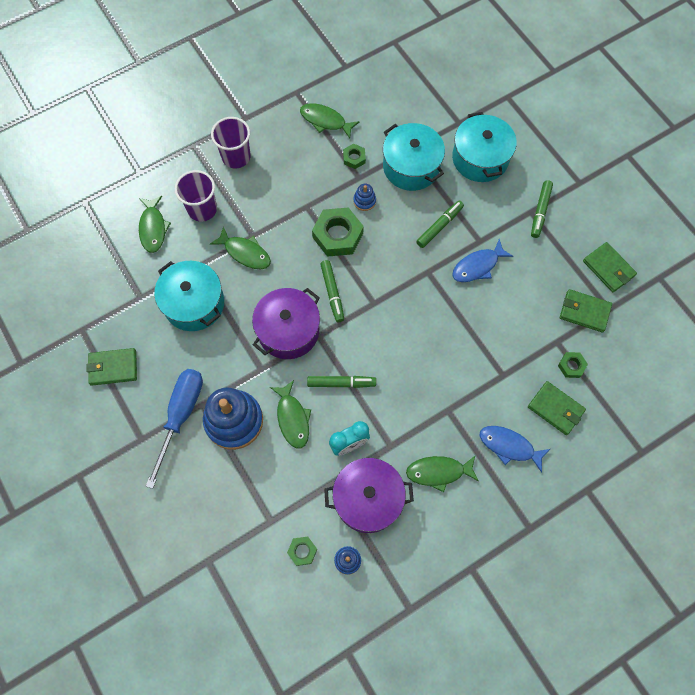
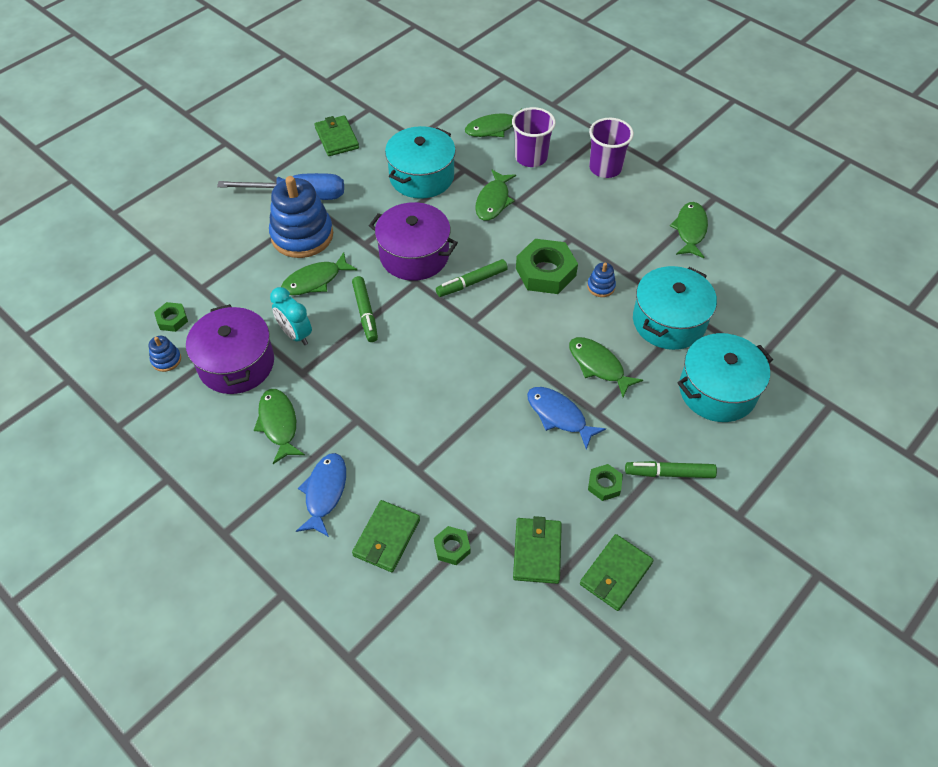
camera: 75 degrees right, 15 degrees down
green nut [343,143,366,169] -> green nut moved to [588,464,623,501]
green marker [416,200,464,248] -> green fish [569,337,643,397]

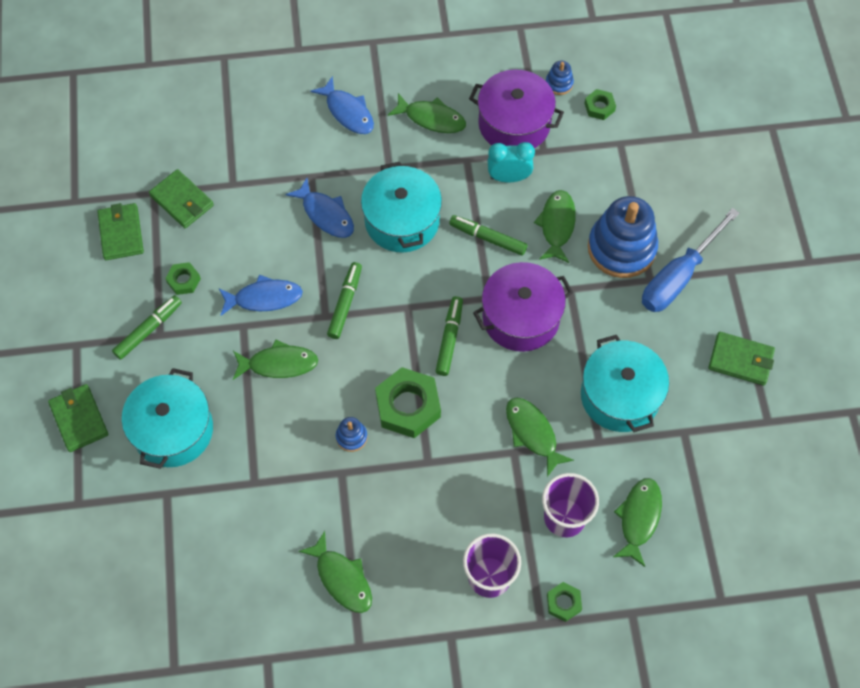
camera: 130 degrees right, 10 degrees up
green wallet [352,500,420,572] -> green wallet moved to [48,384,108,452]
green nut [434,526,471,565] -> green nut moved to [547,582,582,622]
turquoise pot [633,266,717,350] -> turquoise pot moved to [361,162,442,253]
none -> blue fish [285,178,354,238]
none -> green marker [327,262,362,339]

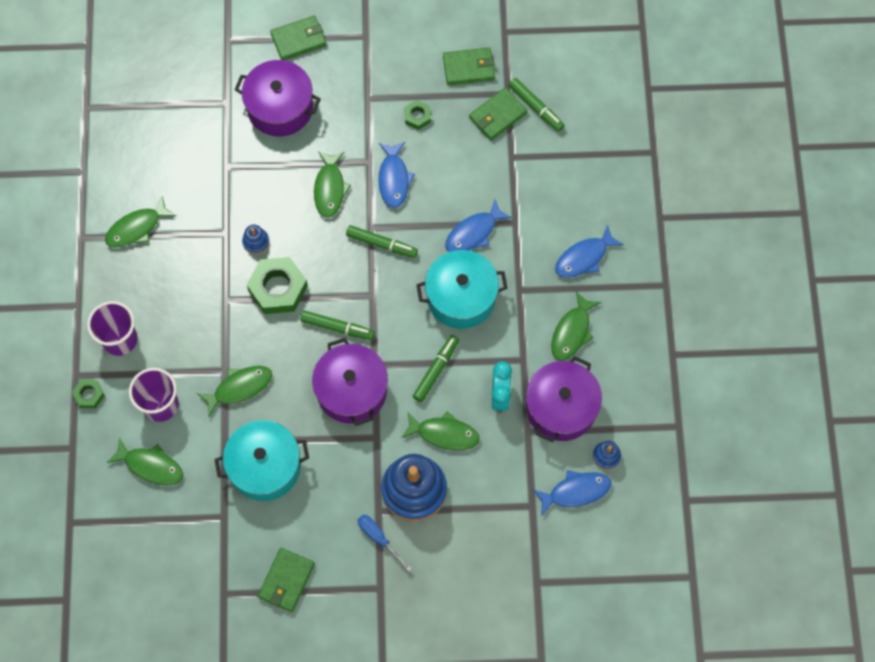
camera: 95 degrees right, 5 degrees up
green marker [112,295,182,360] -> green marker moved to [509,78,565,132]
turquoise pot [122,368,213,469] -> purple pot [235,60,321,136]
green nut [584,89,616,120] -> blue fish [533,470,611,516]
blue screwdriver [642,208,739,312] -> blue screwdriver [358,514,411,571], size x0.53

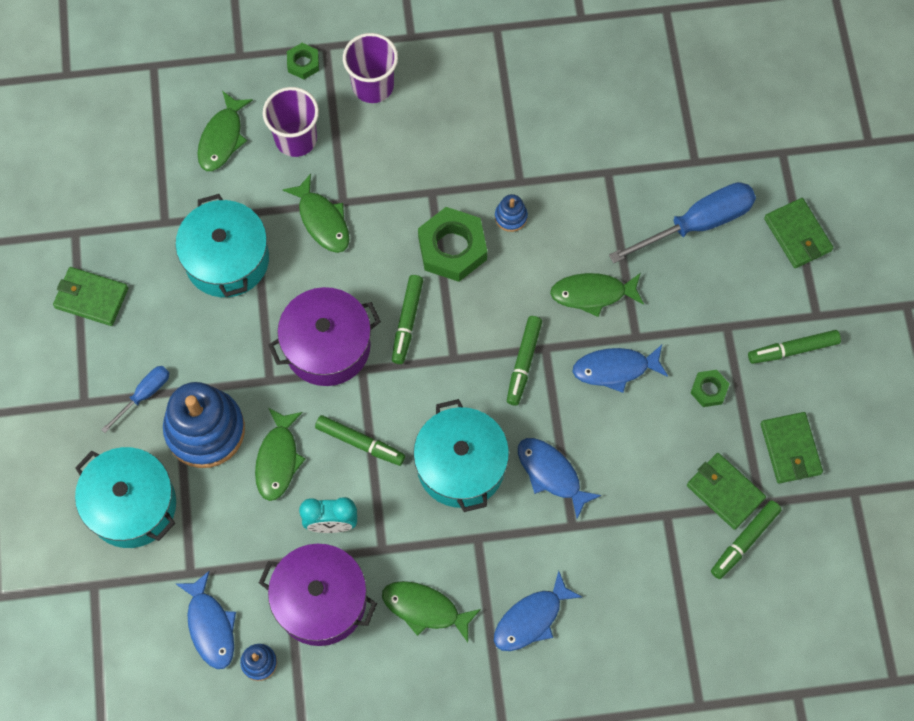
camera: 85 degrees right, 0 degrees up
green fish [105,196,176,248] -> none
purple pot [235,60,321,136] -> blue screwdriver [609,182,756,263]
blue fish [555,224,624,278] -> blue fish turned 90 degrees counterclockwise [494,571,582,651]
none -> turquoise pot [75,447,176,548]
none -> green marker [748,330,841,364]

